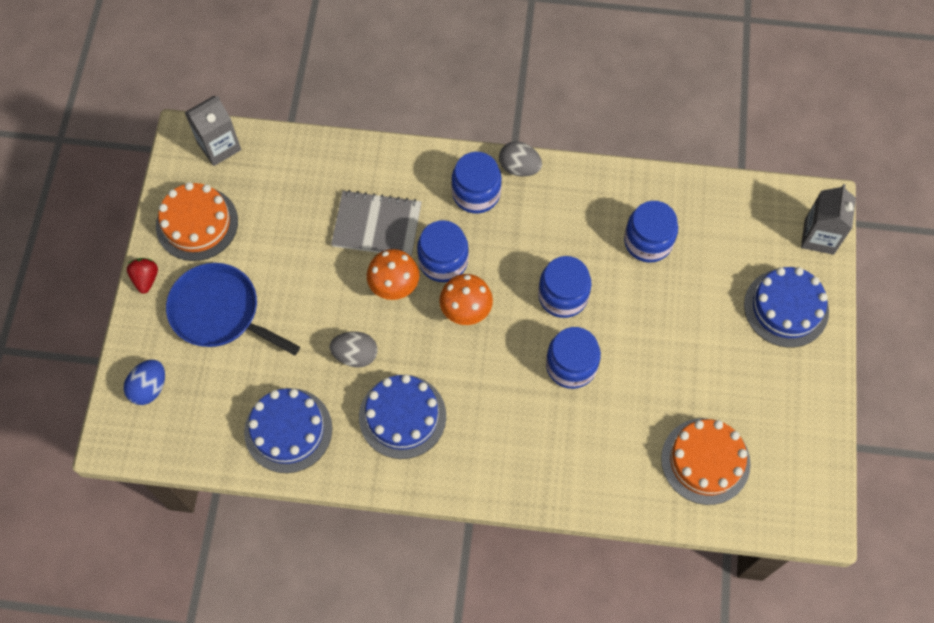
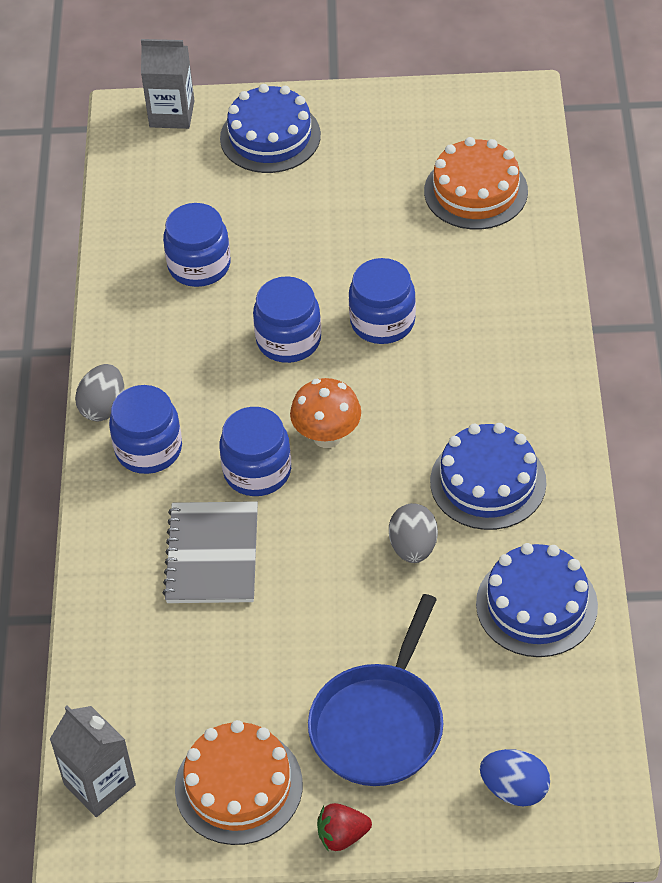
camera: 95 degrees left, 15 degrees down
orange mushroom [367,249,419,300] -> none

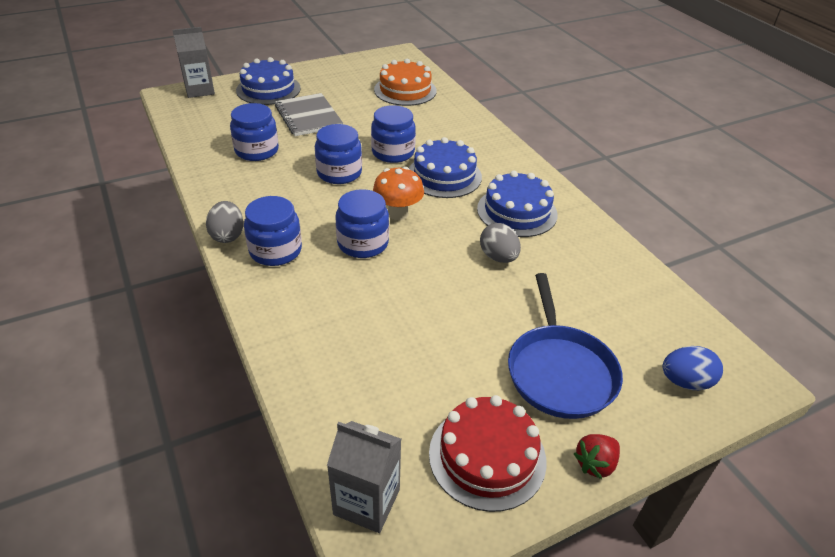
camera: 30 degrees left, 10 degrees down
grey notebook [163,501,258,603] -> grey notebook moved to [275,93,343,136]
orange cake [175,720,303,845] -> red cake [429,395,546,512]
blue cake [476,543,598,657] -> blue cake moved to [409,137,482,198]

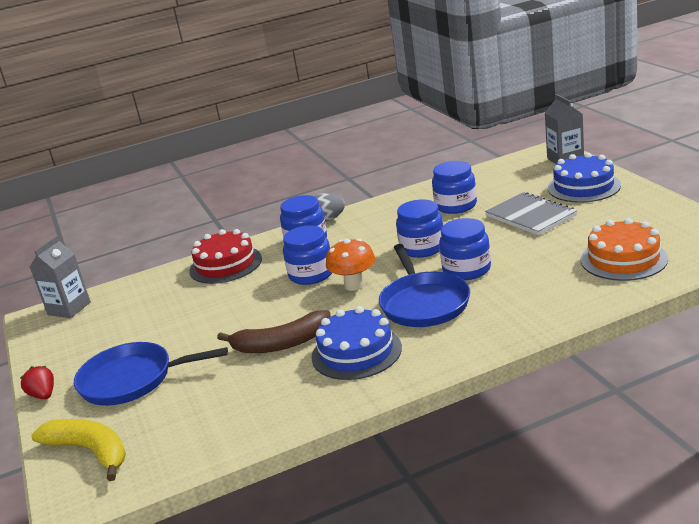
camera: 100 degrees right, 15 degrees down
grey notebook [275,93,343,136] -> grey notebook turned 75 degrees clockwise [485,192,577,235]
blue cake [409,137,482,198] -> blue pan [379,244,470,327]
red cake [429,395,546,512] -> red cake moved to [189,229,262,284]
grey egg [480,223,521,263] -> brown banana [217,310,330,353]
blue egg [662,346,723,390] -> yellow banana [32,419,126,481]

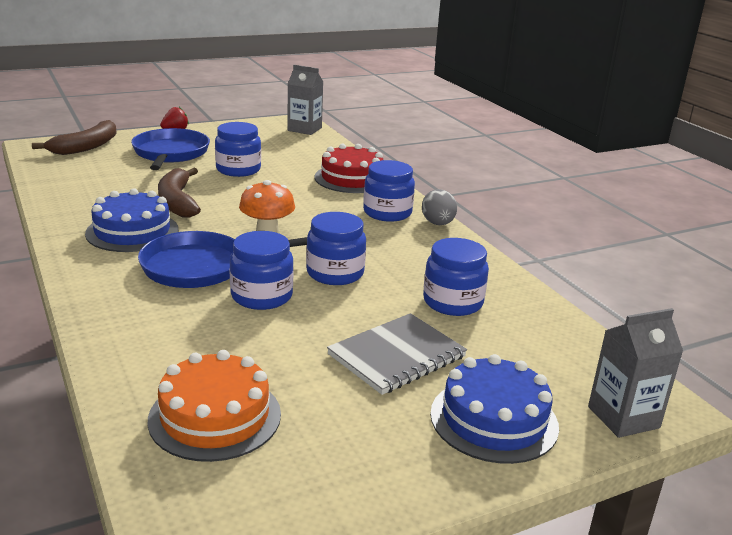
camera: 80 degrees right, 0 degrees up
yellow banana [32,419,126,481] -> brown banana [32,120,117,155]
blue jar [283,225,332,285] -> blue jar moved to [215,122,261,177]

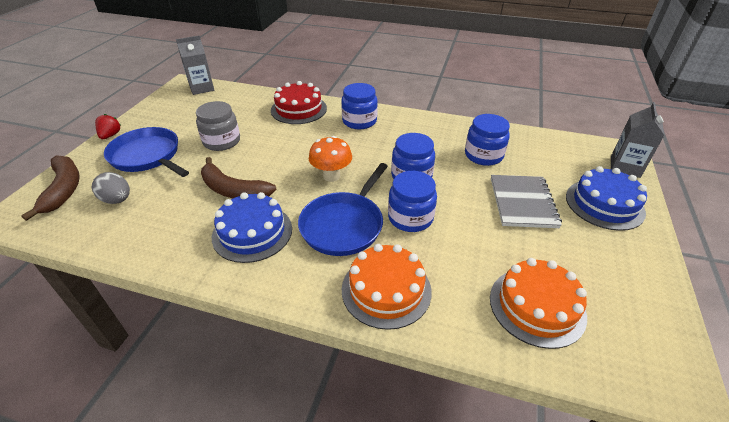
camera: 45 degrees left, 15 degrees up
blue jar [215,122,261,177] -> grey jar [196,101,240,151]
grey egg [422,189,457,225] -> grey egg moved to [92,172,130,204]
none -> orange cake [342,244,432,330]

